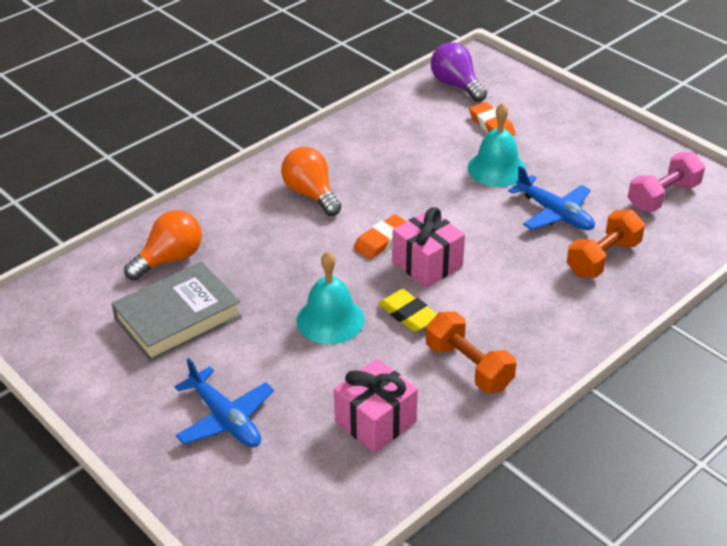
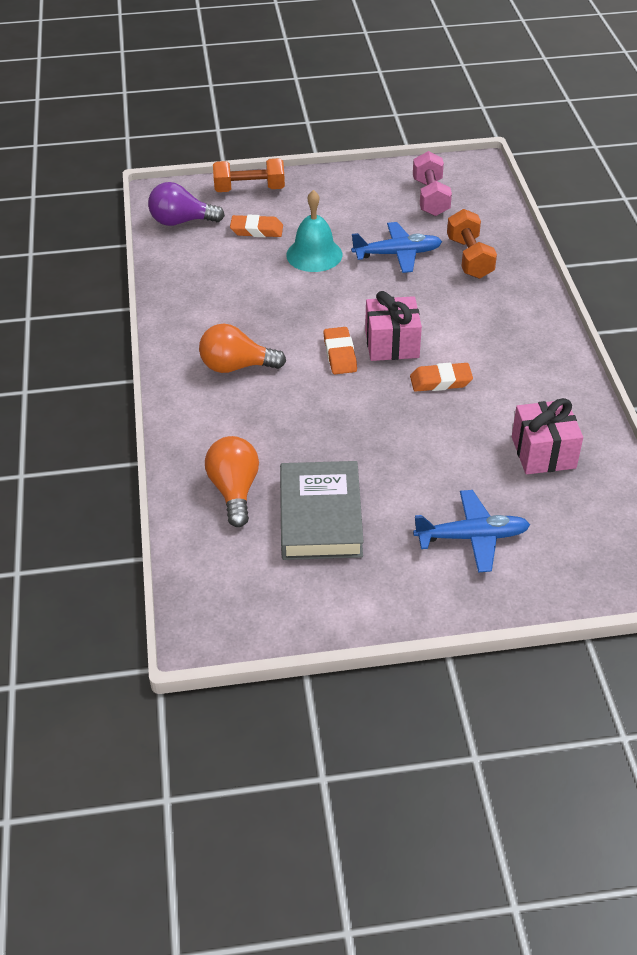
camera: 55 degrees left, 5 degrees up
turquoise bell [296,251,364,344] -> none
yellow eraser [378,289,437,332] -> orange eraser [410,363,473,392]
orange dumbbell [426,311,516,393] -> orange dumbbell moved to [213,158,285,192]

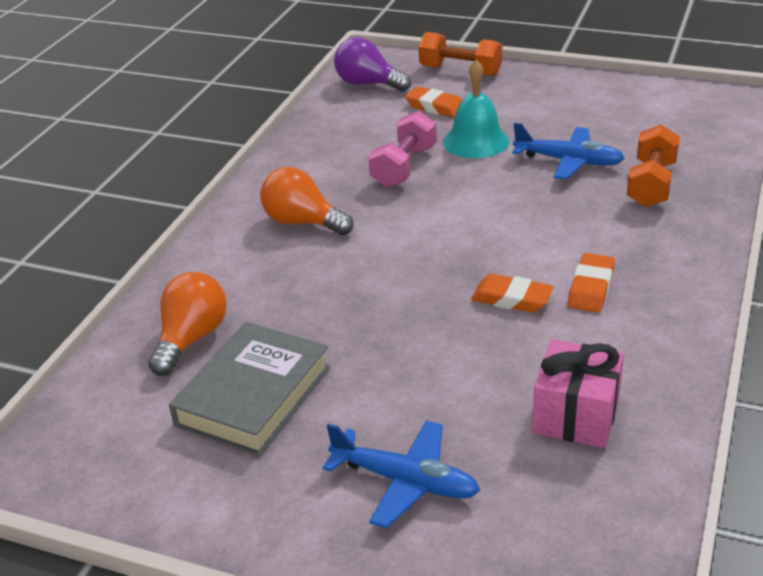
camera: 30 degrees right, 10 degrees down
orange eraser [323,327,357,374] -> orange eraser moved to [568,253,615,313]
pink gift [365,291,422,361] -> none
pink dumbbell [413,151,452,216] -> pink dumbbell moved to [368,111,437,188]

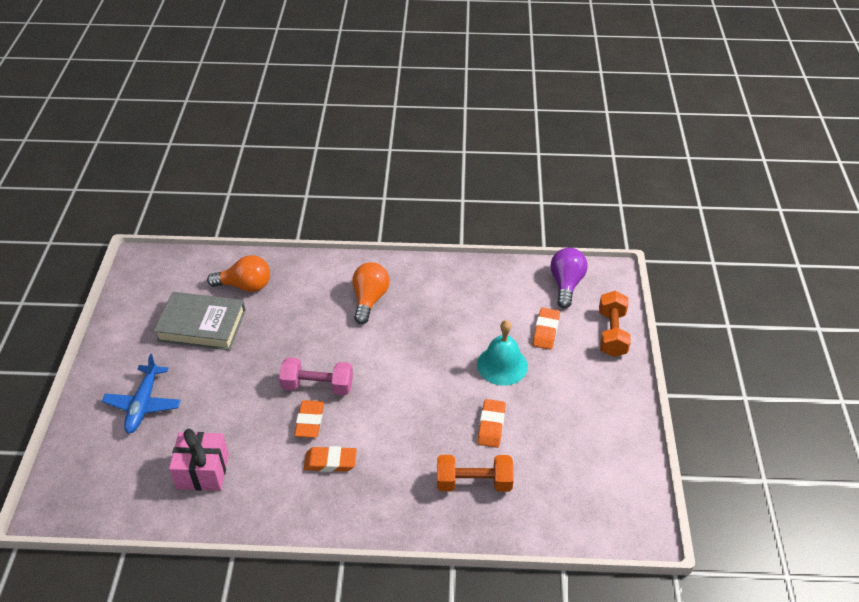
camera: 70 degrees right, 10 degrees up
pink dumbbell [368,111,437,188] -> pink dumbbell moved to [279,357,353,396]
blue plane [512,123,624,180] -> orange eraser [477,399,506,448]

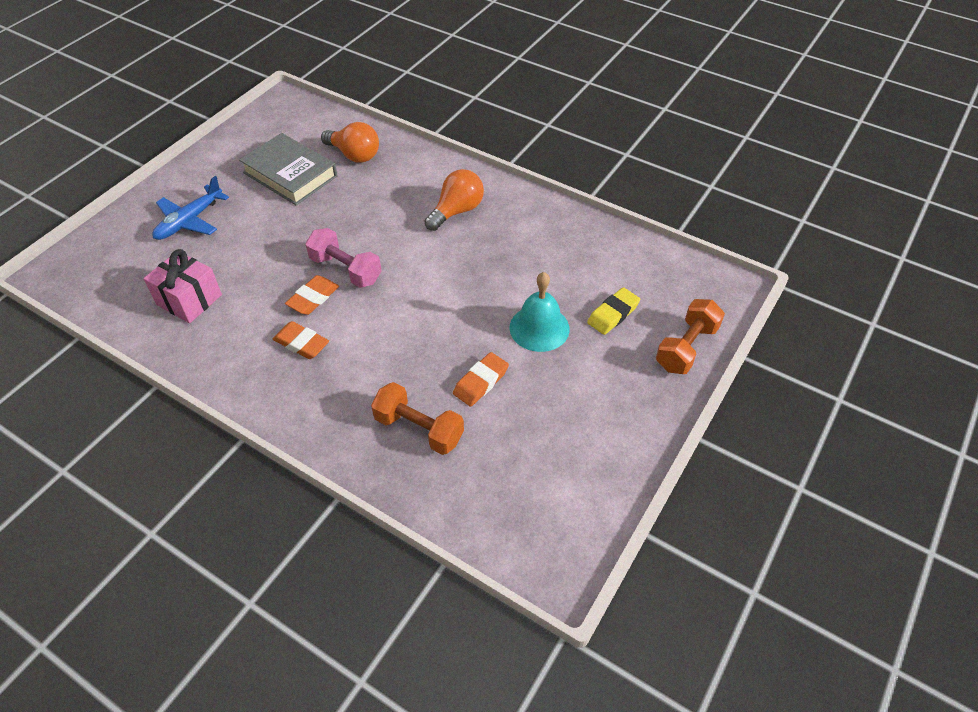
camera: 30 degrees right, 5 degrees up
orange eraser [532,308,560,350] -> yellow eraser [587,287,640,335]
purple light bulb [550,248,588,308] -> none

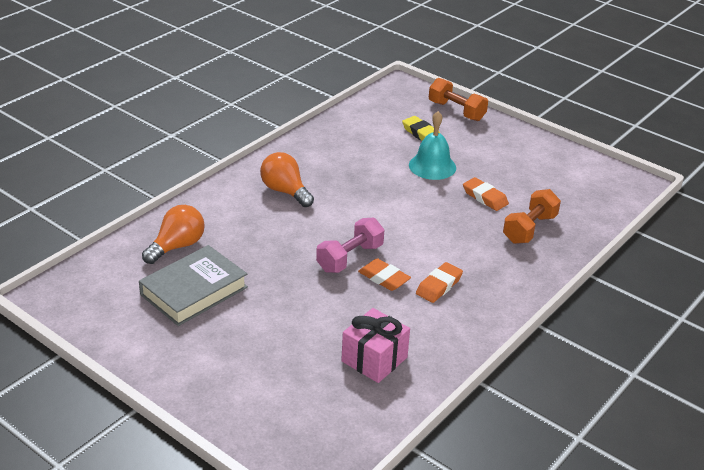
camera: 85 degrees left, 15 degrees down
blue plane [152,176,229,240] -> none

